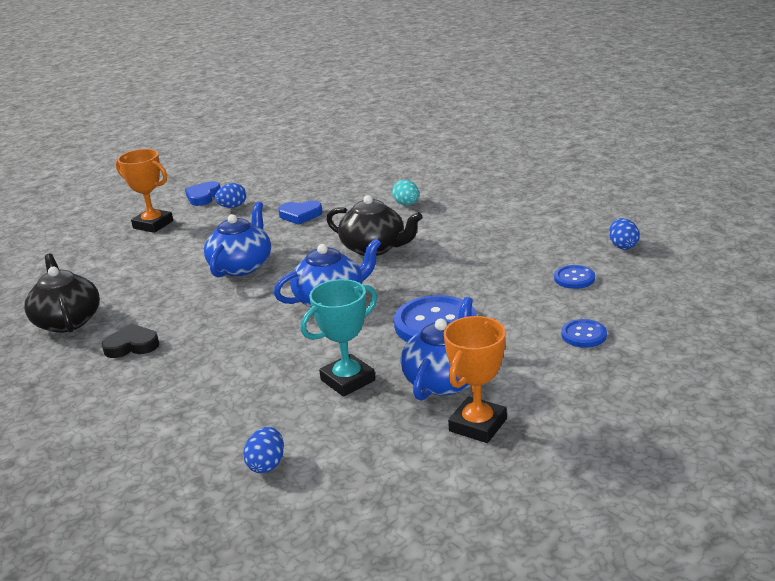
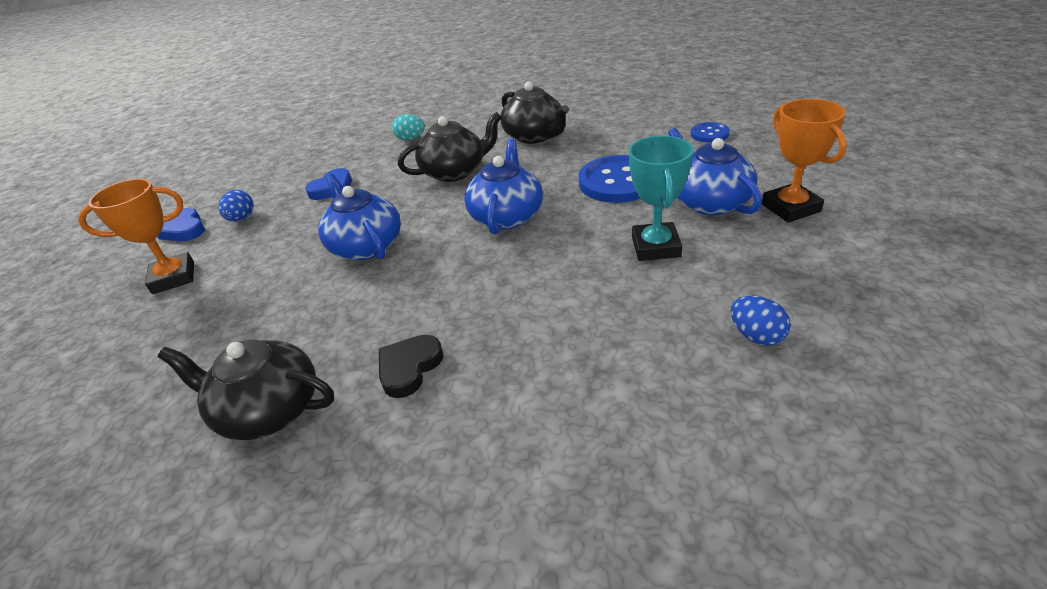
camera: 50 degrees left, 10 degrees up
blue button [554,265,595,289] -> none
blue egg [609,218,640,250] -> none
none -> black teapot [500,82,569,144]

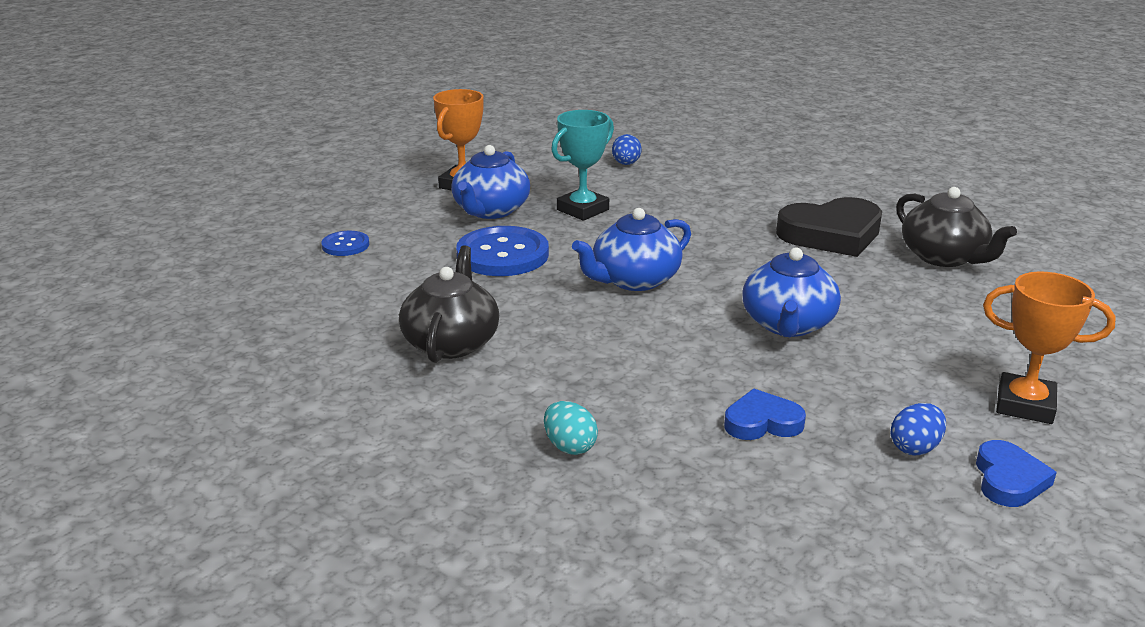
camera: 140 degrees left, 10 degrees down
black heart [379,335,443,398] -> black heart [776,197,882,257], size x1.82
black teapot [398,112,502,182] -> none

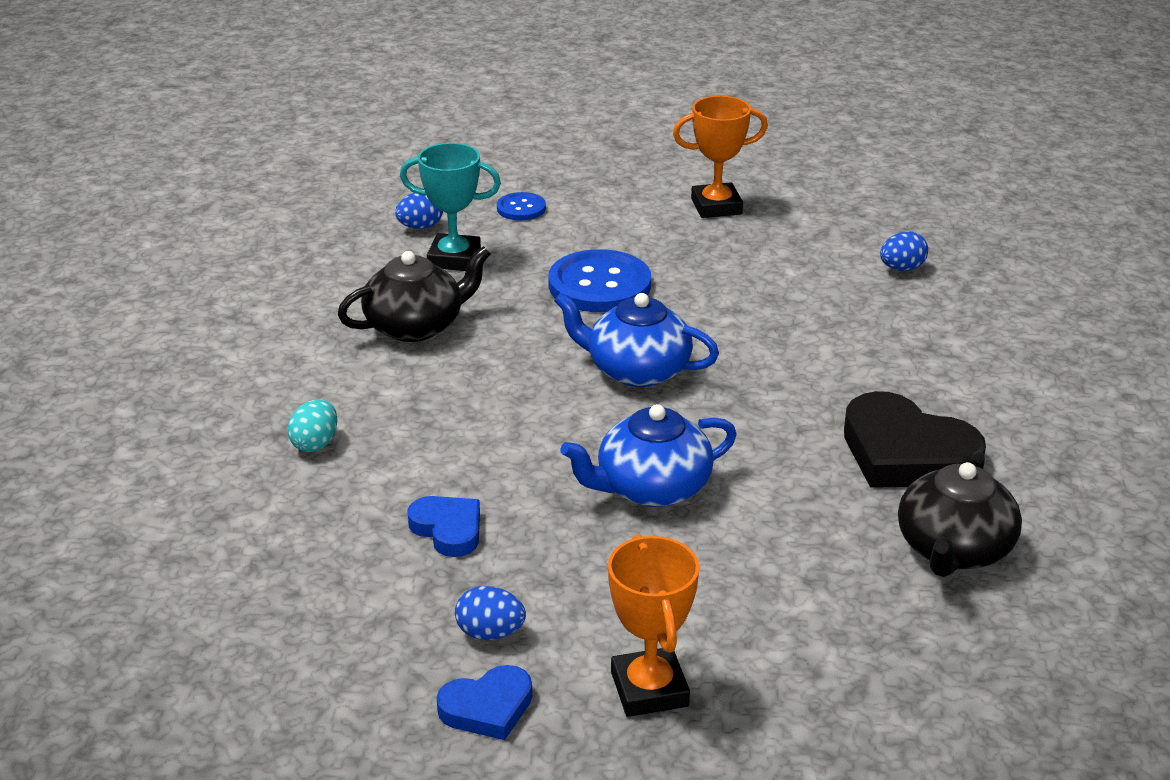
camera: 55 degrees right, 5 degrees up
blue teapot [451,145,530,219] -> none
turquoise trophy [551,110,614,221] -> turquoise trophy moved to [400,143,501,271]
none -> blue egg [395,193,443,229]

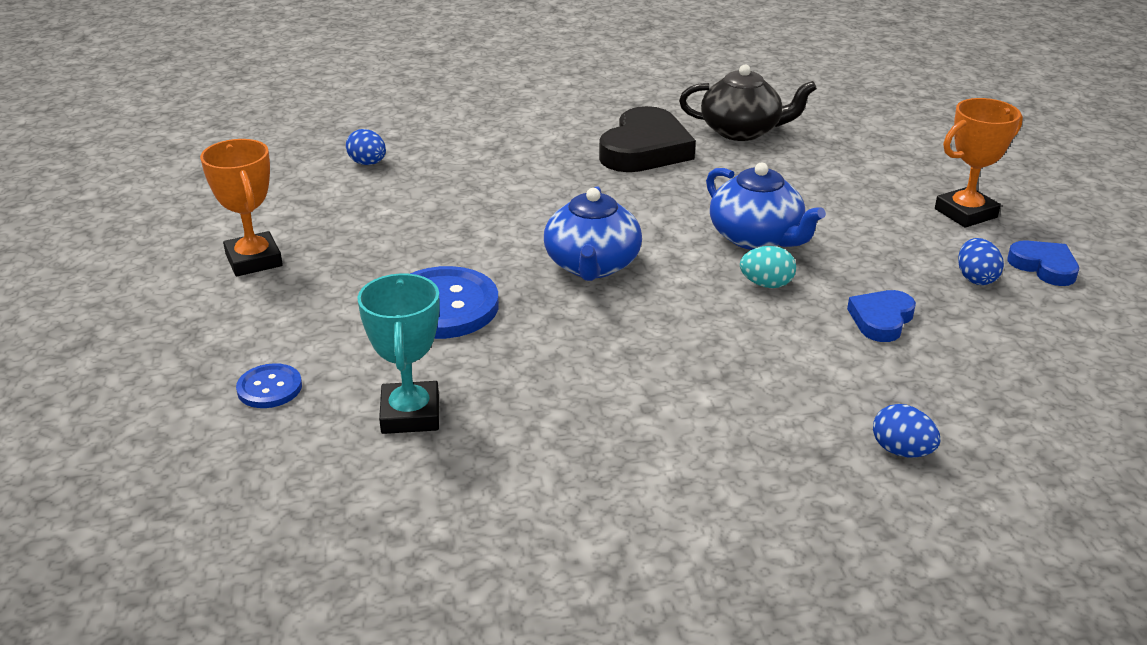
camera: 105 degrees left, 0 degrees up
turquoise egg [287,399,337,452] -> turquoise egg moved to [740,246,796,288]
black teapot [338,246,491,342] -> none
blue egg [395,193,443,229] -> blue egg moved to [873,404,941,457]

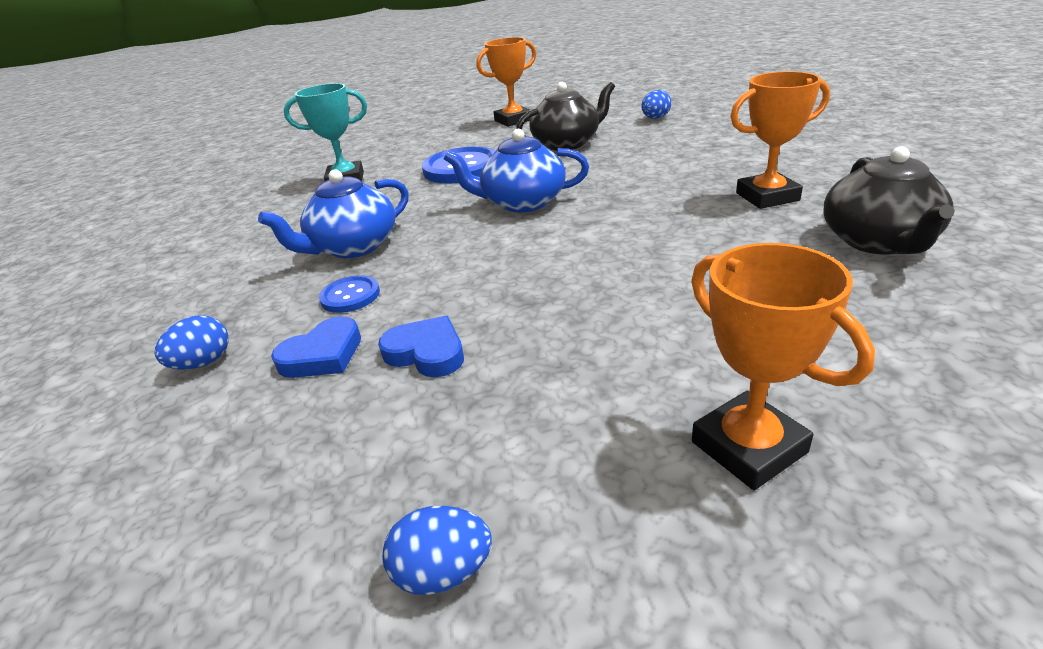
camera: 90 degrees right, 0 degrees up
blue button [236,363,302,408] -> blue button moved to [319,275,380,313]
black heart [599,106,696,172] -> orange trophy [730,71,830,209]
blue teapot [706,163,826,250] -> blue teapot moved to [258,169,409,258]
turquoise egg [740,246,796,288] -> none
blue egg [958,238,1004,285] -> blue egg moved to [382,506,492,595]
blue heart [1007,240,1079,286] -> blue heart moved to [271,316,361,378]
none -> black teapot [516,82,615,151]

